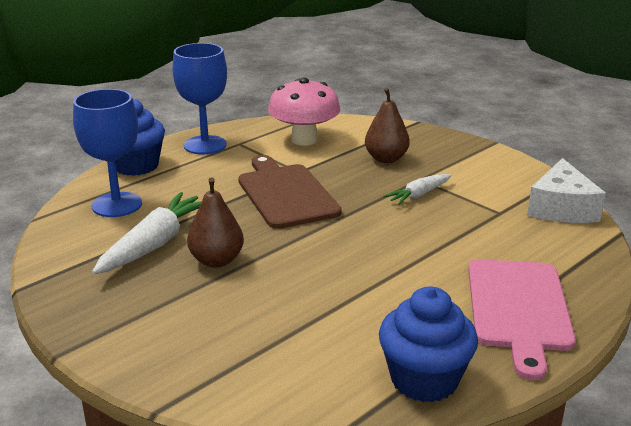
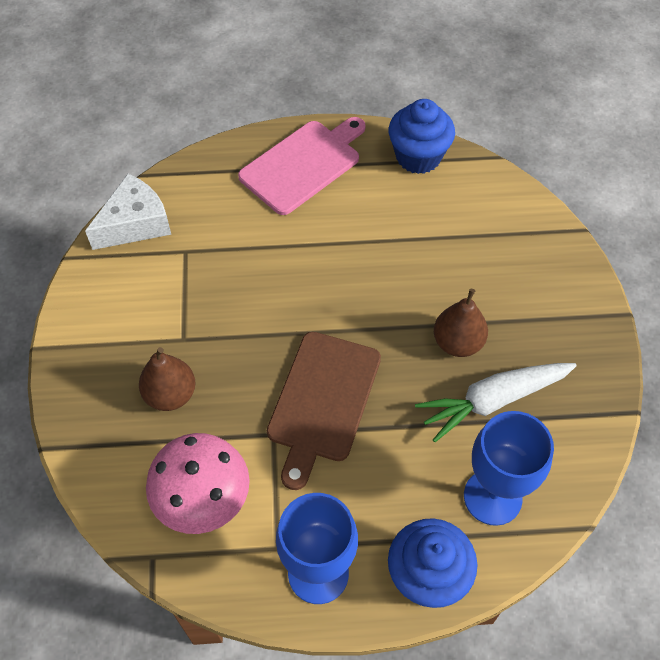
camera: 140 degrees left, 30 degrees up
white carrot [383,174,451,205] -> none

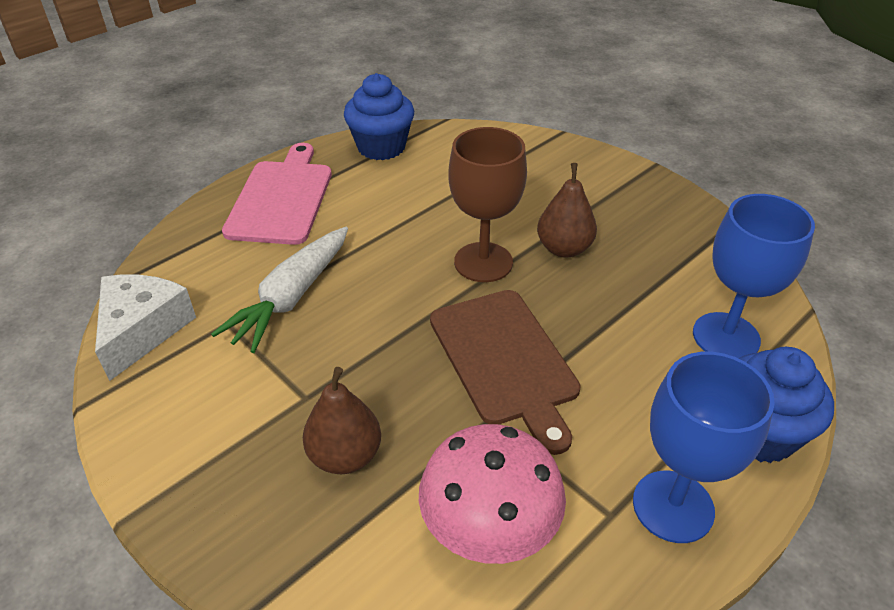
camera: 40 degrees left, 15 degrees down
white carrot [415,363,577,442] -> white carrot moved to [211,227,348,353]
none -> brown goblet [448,127,527,282]

